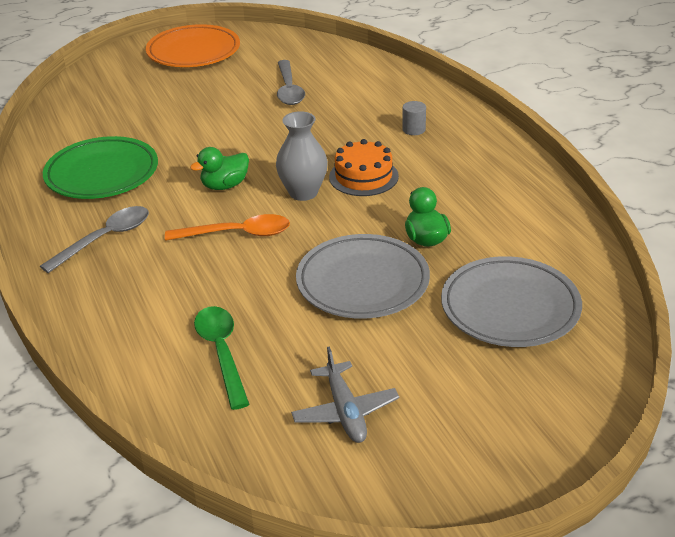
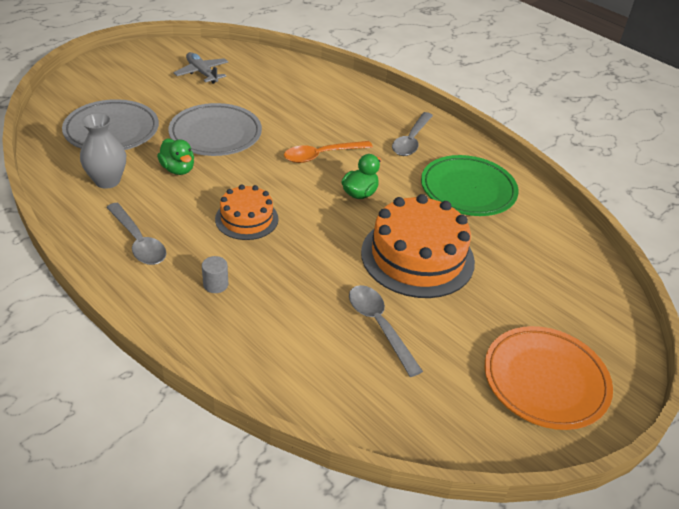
camera: 155 degrees right, 5 degrees up
green spoon [194,306,250,410] -> none
grey vase [276,111,328,201] -> grey vase moved to [80,113,126,189]
none -> grey spoon [106,203,167,265]
none -> orange cake [361,194,475,298]

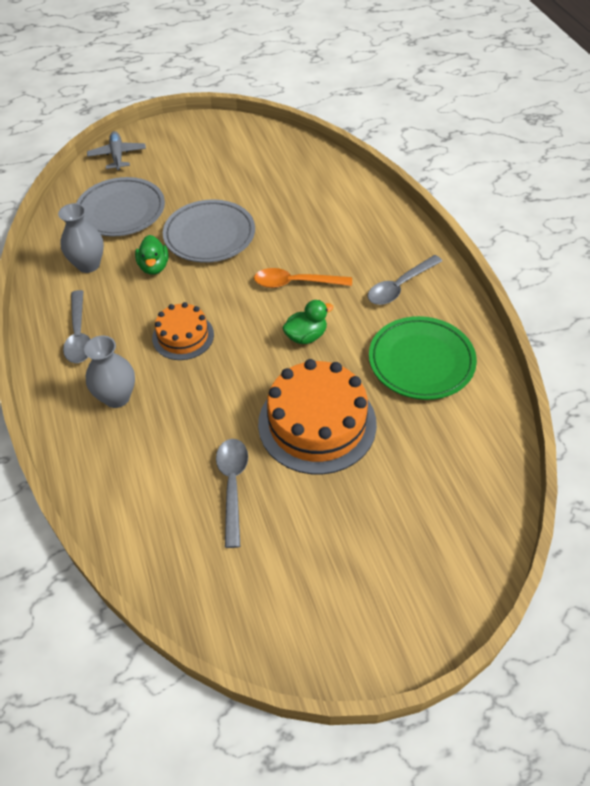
camera: 30 degrees right, 10 degrees up
grey plane [174,52,228,84] -> grey plane moved to [87,131,146,170]
grey cylinder [202,256,228,293] -> grey vase [84,336,135,408]
orange plate [485,326,613,430] -> none

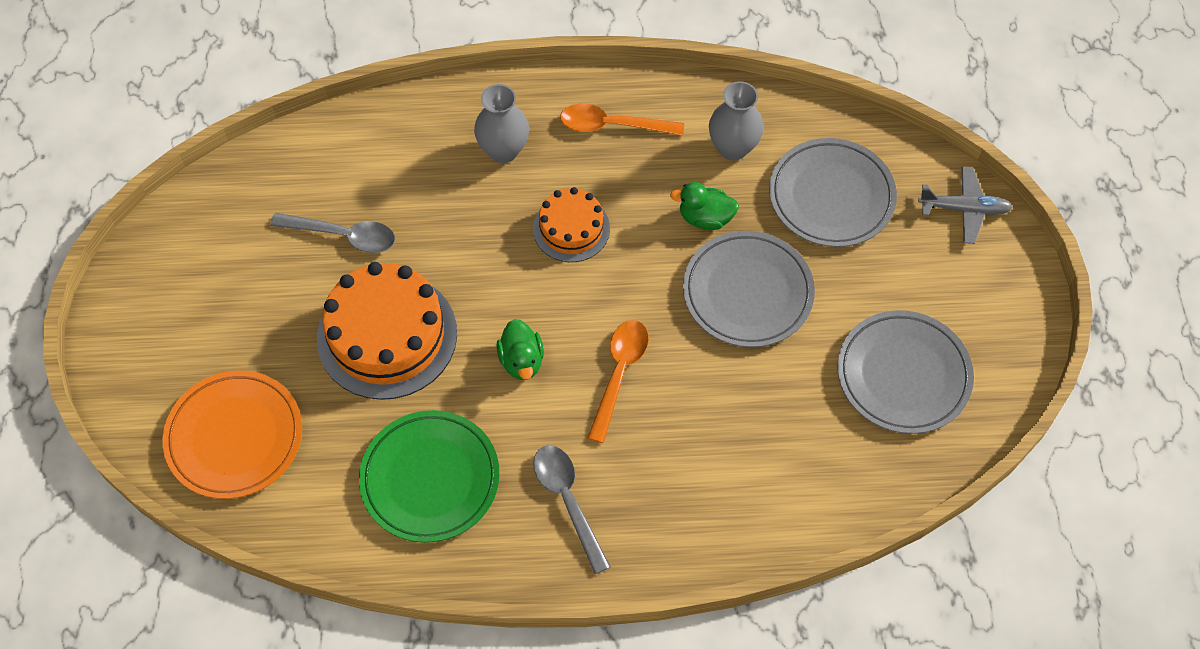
camera: 105 degrees right, 10 degrees up
grey spoon [63,290,90,363] -> orange spoon [560,104,684,136]
none -> orange plate [163,370,302,499]
none -> grey plate [837,310,974,434]

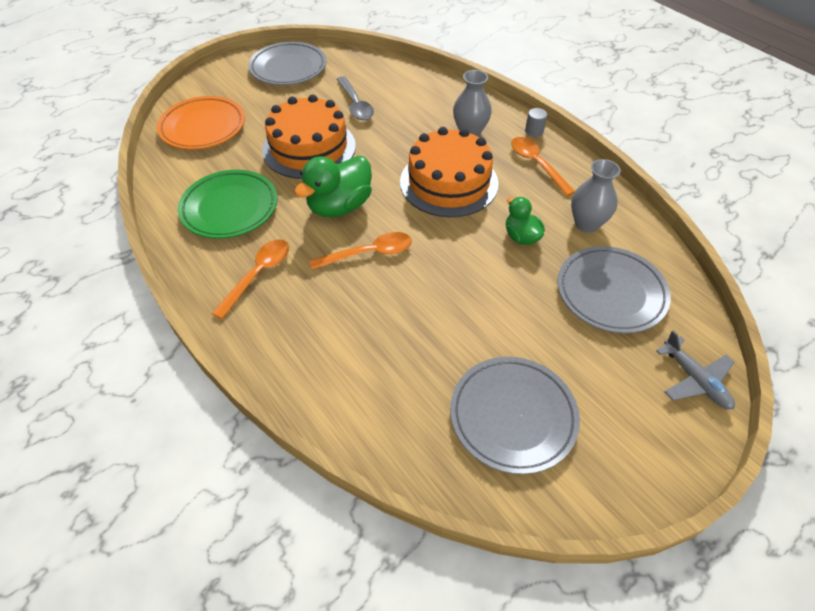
camera: 55 degrees right, 10 degrees down
green duck [496,319,544,380] -> green duck [294,156,372,218], size x1.70
orange cake [533,187,610,262] -> orange cake [400,127,498,217], size x1.75
grey spoon [533,445,611,574] -> orange spoon [212,240,289,319]
grey plate [683,231,815,347] -> grey plate moved to [248,42,327,85]
none -> grey cylinder [525,108,547,137]

